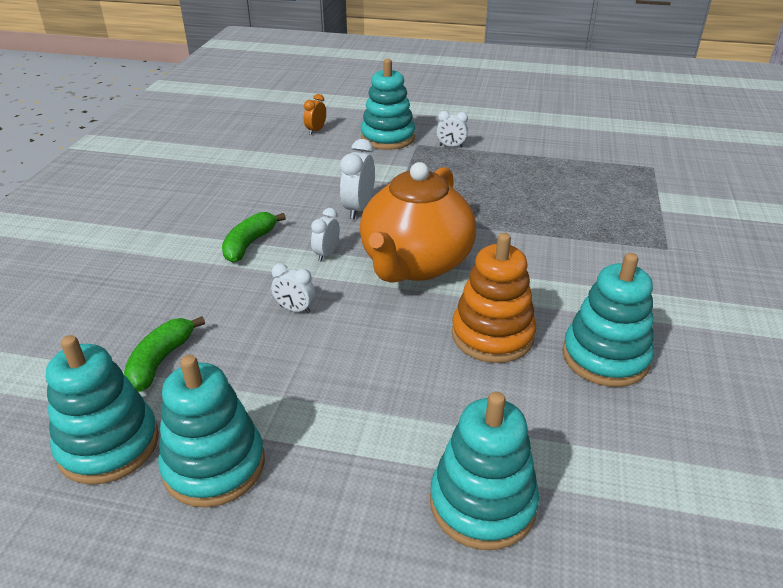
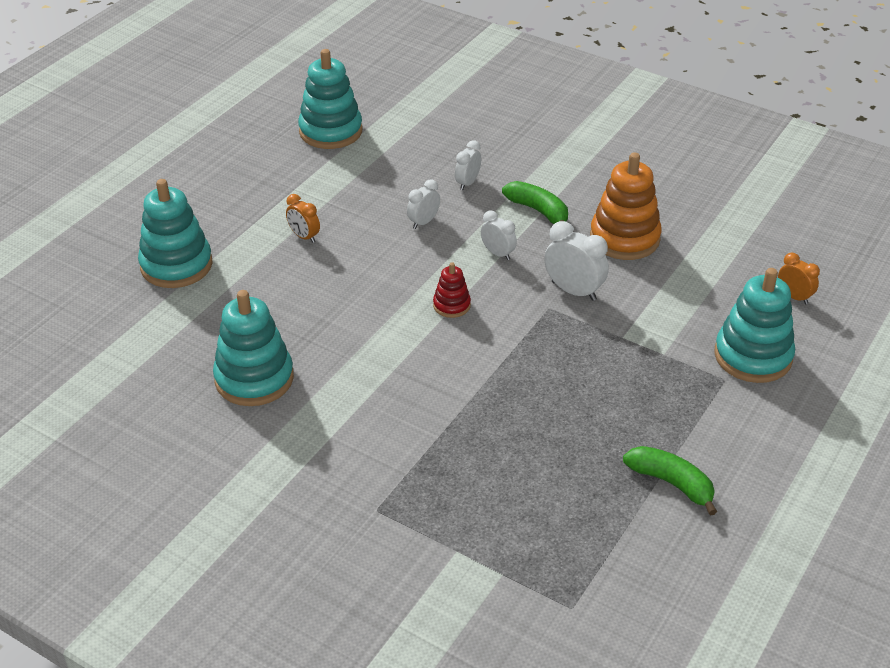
camera: 110 degrees right, 5 degrees up
green banana [124,316,205,392] -> green banana moved to [623,446,717,516]
turquoise stacking toy [158,355,265,508] -> none
orange teapot [360,162,476,282] -> red stacking toy [433,262,471,318]
white clock [437,111,468,147] -> white clock moved to [455,140,481,190]
orange stacking toy [452,233,536,363] -> orange stacking toy moved to [590,152,662,260]
none -> orange clock [286,194,320,243]

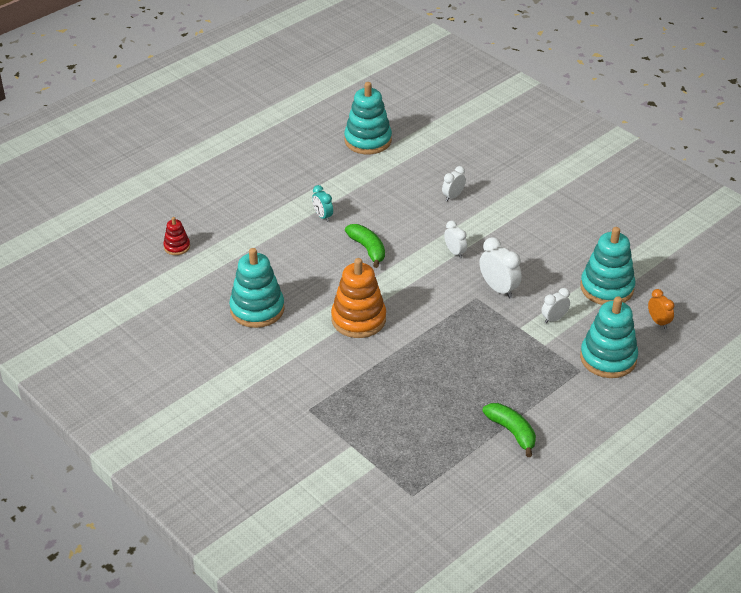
camera: 15 degrees right, 0 degrees up
turquoise stacking toy [138,179,213,288] -> turquoise stacking toy moved to [580,227,636,305]
orange clock [286,194,320,243] -> turquoise clock [312,185,333,222]
white clock [407,179,440,229] -> white clock moved to [542,288,570,324]
red stacking toy [433,262,471,318] -> red stacking toy moved to [163,217,190,255]
green banana [502,181,568,224] -> green banana moved to [345,224,385,268]
orange stacking toy [590,152,662,260] -> orange stacking toy moved to [331,258,386,338]

